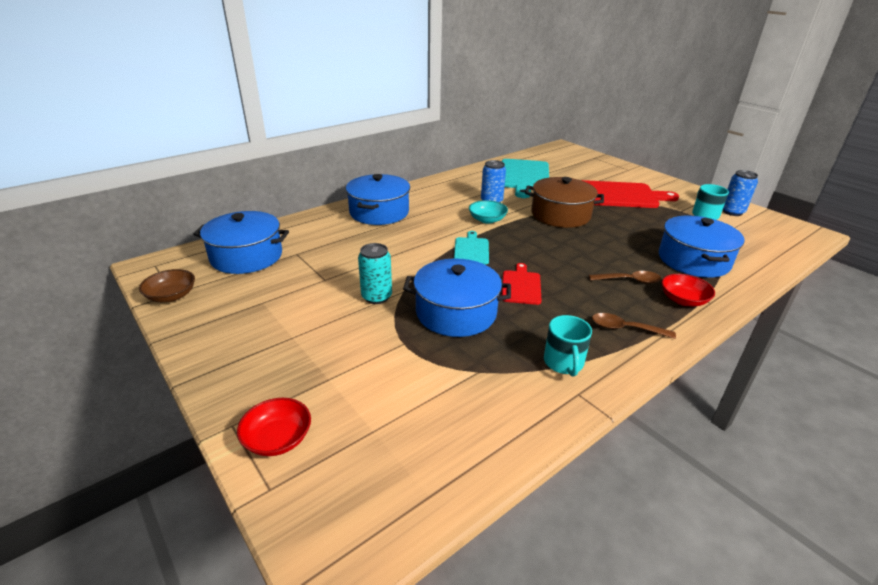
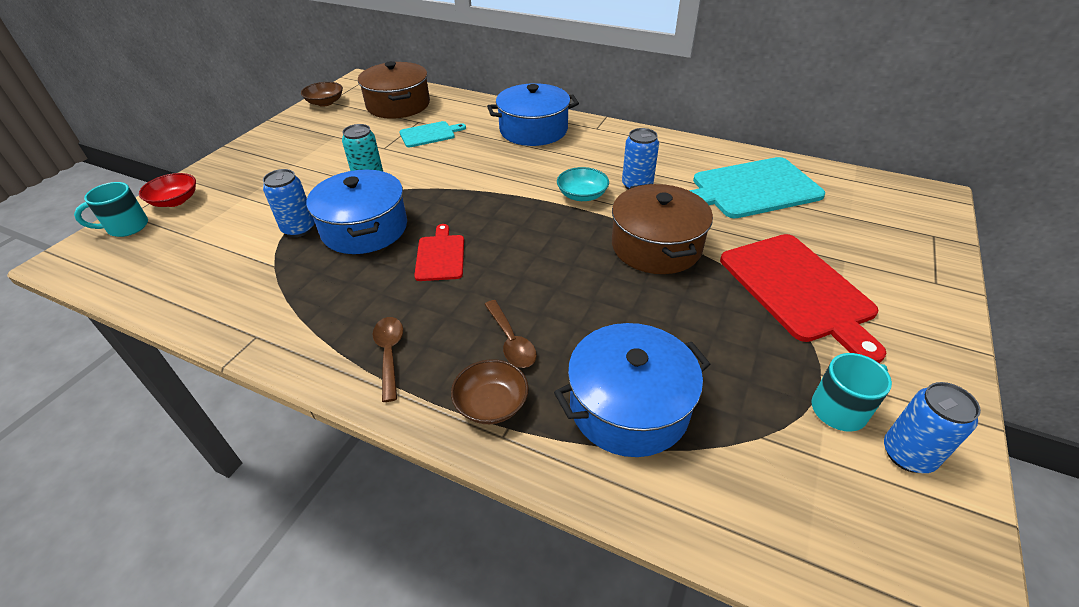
camera: 65 degrees right, 10 degrees up
blue pot [193,211,289,274] -> brown pot [358,61,430,119]
turquoise cutting board [454,231,489,264] -> turquoise cutting board moved to [399,121,466,147]
red cutting board [502,263,542,305] -> red cutting board turned 75 degrees counterclockwise [414,224,464,281]
turquoise mug [544,315,592,377] -> turquoise mug moved to [74,182,148,237]
red bowl [662,274,715,306] -> brown bowl [451,359,529,424]
none -> blue can [263,169,315,237]

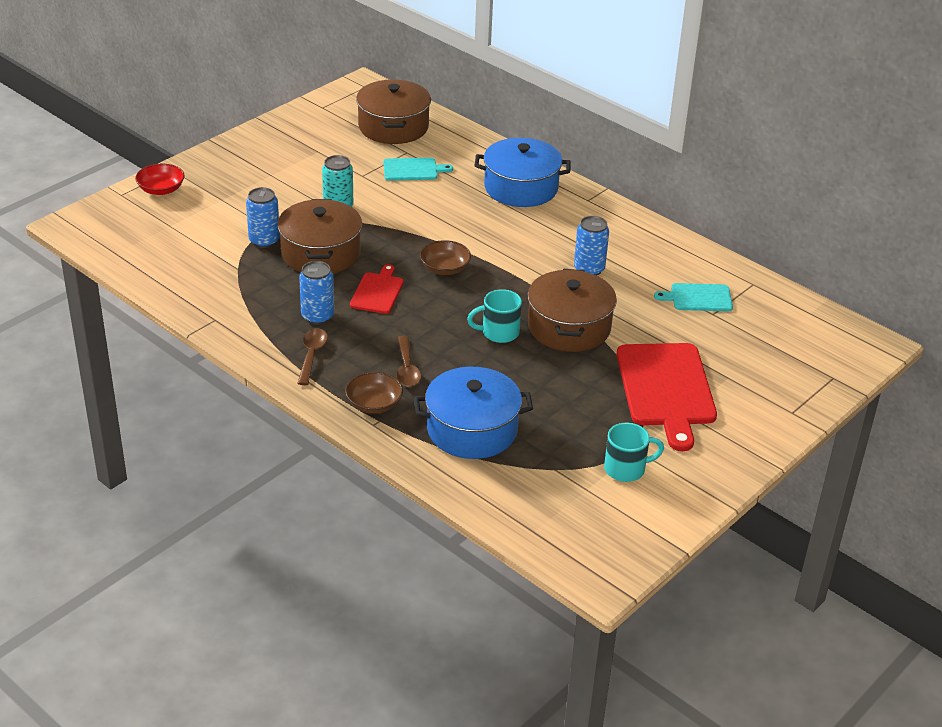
camera: 15 degrees right, 5 degrees down
turquoise mug [74,182,148,237] -> turquoise mug moved to [467,289,522,343]
brown bowl [301,82,343,107] -> brown bowl moved to [420,240,471,275]
blue pot [306,170,407,254] -> brown pot [277,199,362,274]
turquoise bowl [557,167,609,201] -> none
turquoise cutting board [689,157,825,218] -> turquoise cutting board [654,283,733,311], size x0.53
blue can [884,382,981,473] -> blue can moved to [299,261,334,325]

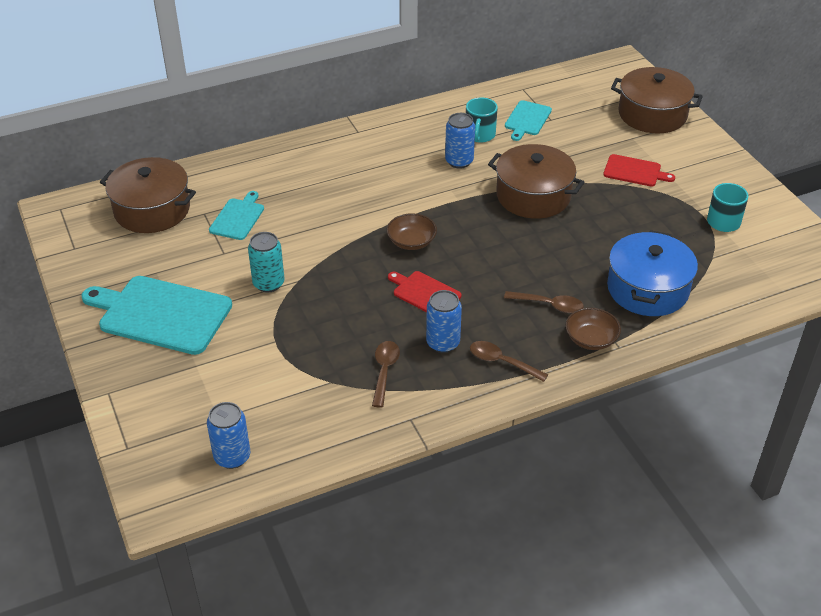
camera: 65 degrees left, 5 degrees up
red bowl [135,164,185,195] -> none
blue can [246,187,280,248] -> blue can moved to [207,402,251,469]
brown pot [277,199,362,274] -> brown pot moved to [611,67,703,133]
turquoise mug [467,289,522,343] -> turquoise mug moved to [466,97,498,143]
blue pot [475,138,571,207] -> none
red cutting board [617,343,717,451] -> red cutting board [603,154,675,187], size x0.53
none -> turquoise cutting board [82,276,232,355]
none -> brown spoon [372,341,400,408]

